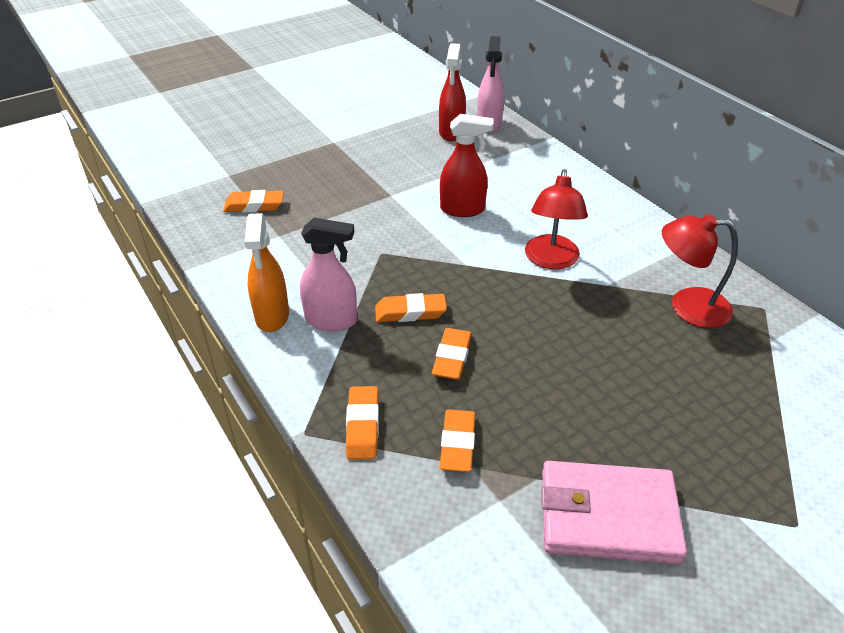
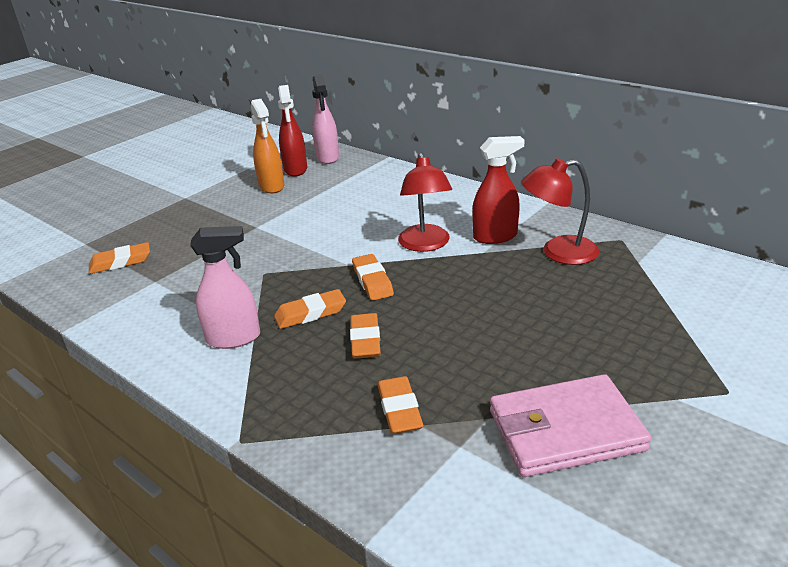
camera: 15 degrees left, 10 degrees down
orange spray bottle [245,213,289,332] -> orange spray bottle moved to [251,99,284,193]
orange eraser [346,386,379,460] -> orange eraser moved to [352,254,394,300]
red spray bottle [440,114,493,217] -> red spray bottle moved to [472,136,525,244]

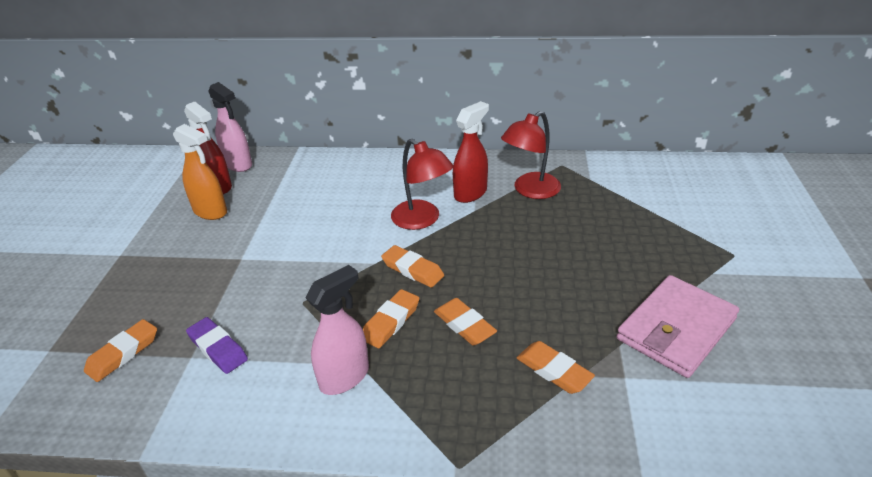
camera: 35 degrees left, 5 degrees up
none -> purple eraser [186,317,248,374]

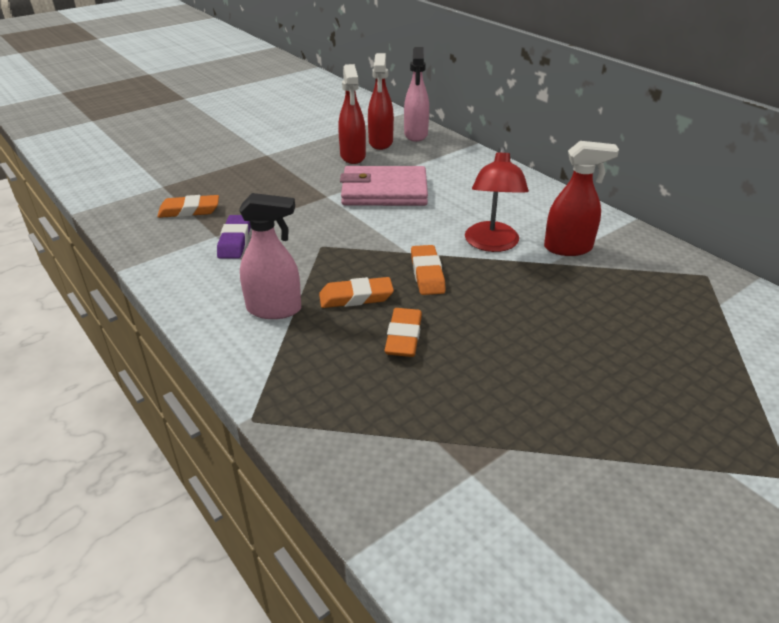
camera: 45 degrees right, 0 degrees up
orange spray bottle [173,124,227,220] -> red spray bottle [338,64,366,164]
red lamp [501,111,561,199] -> none
orange eraser [517,341,595,394] -> none
pink wallet [617,275,739,378] -> pink wallet moved to [340,166,428,206]

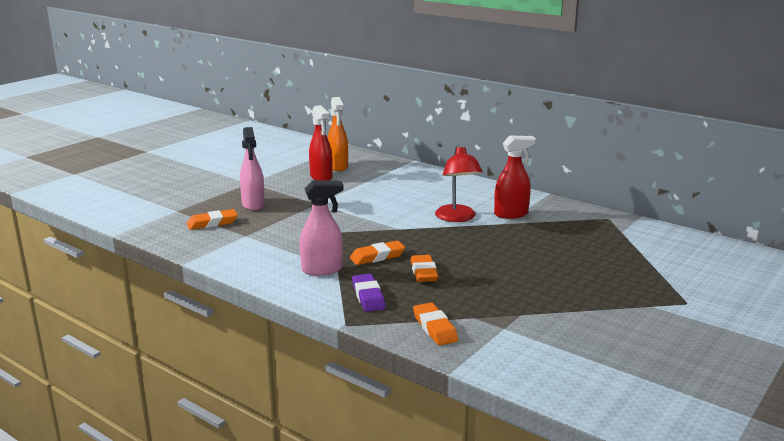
camera: 15 degrees left, 15 degrees down
purple eraser [217,215,251,259] -> purple eraser moved to [352,274,385,312]
pink wallet [340,166,428,206] -> none
red spray bottle [368,53,394,150] -> orange spray bottle [328,97,348,171]
pink spray bottle [404,47,429,142] -> pink spray bottle moved to [240,127,265,211]
orange eraser [411,245,446,295] -> orange eraser moved to [413,303,458,346]

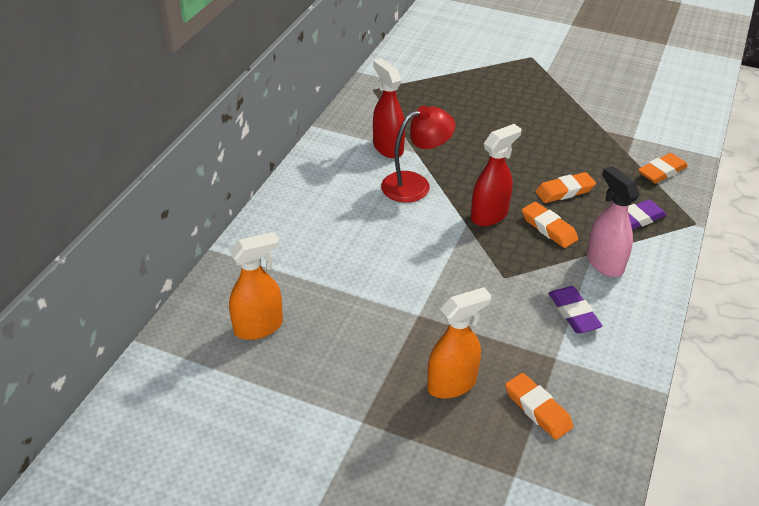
camera: 105 degrees left, 20 degrees up
pink spray bottle [240,127,265,211] -> orange spray bottle [427,287,491,399]
red spray bottle [309,105,333,181] -> red spray bottle moved to [471,124,522,226]
none -> purple eraser [549,286,603,333]

